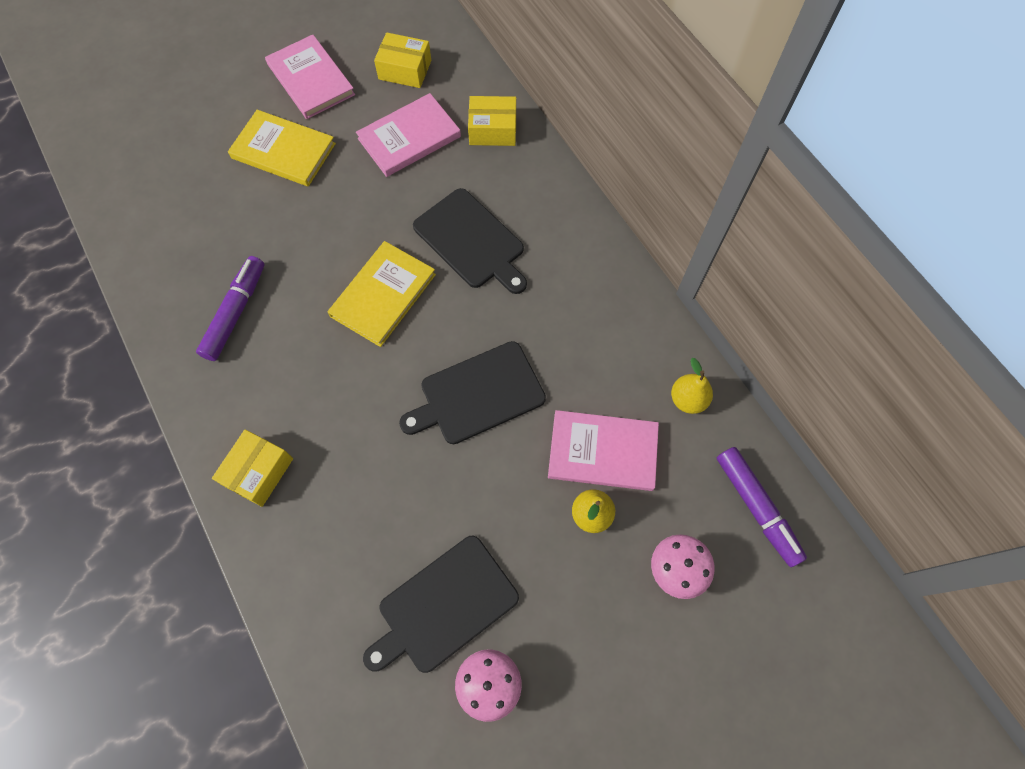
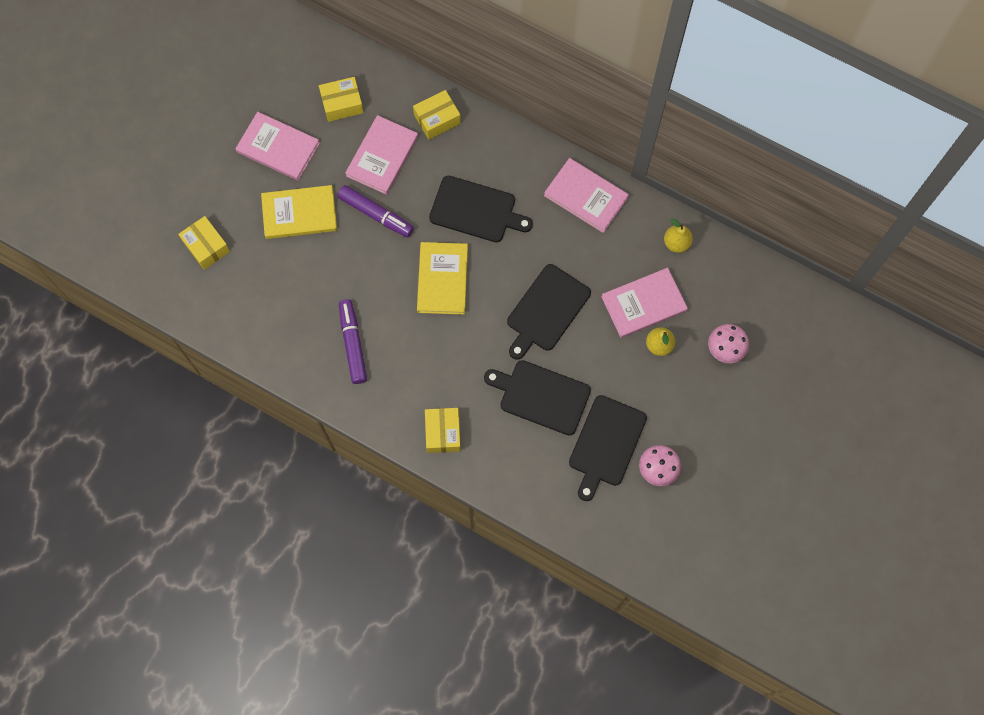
camera: 30 degrees left, 5 degrees up
purple marker [717,447,807,567] -> purple marker moved to [337,185,414,238]
none -> yellow box [178,216,230,270]
none -> black cutting board [484,360,591,436]
none -> pink book [544,158,629,233]

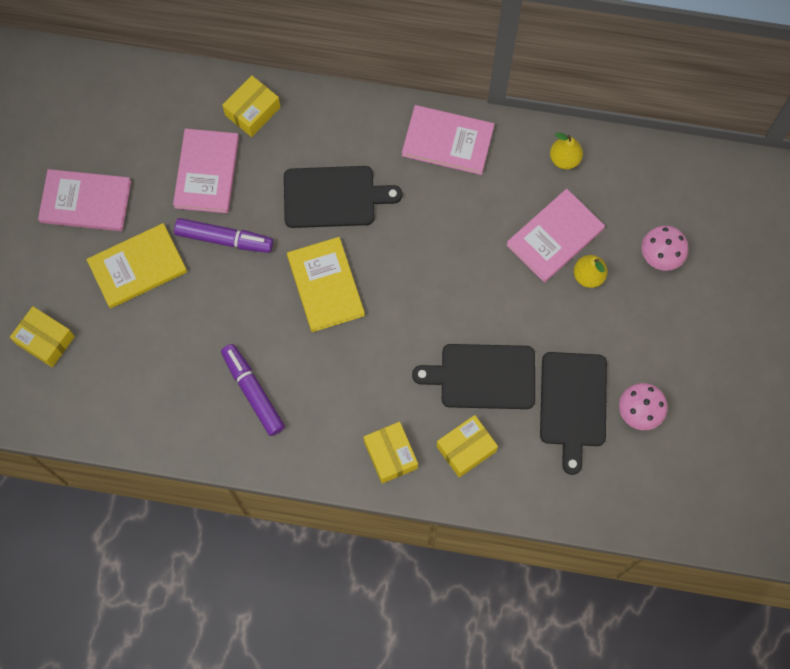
camera: 20 degrees left, 0 degrees up
yellow box [319,77,364,122] -> yellow box moved to [436,415,498,478]
black cutting board [507,264,591,360] -> none

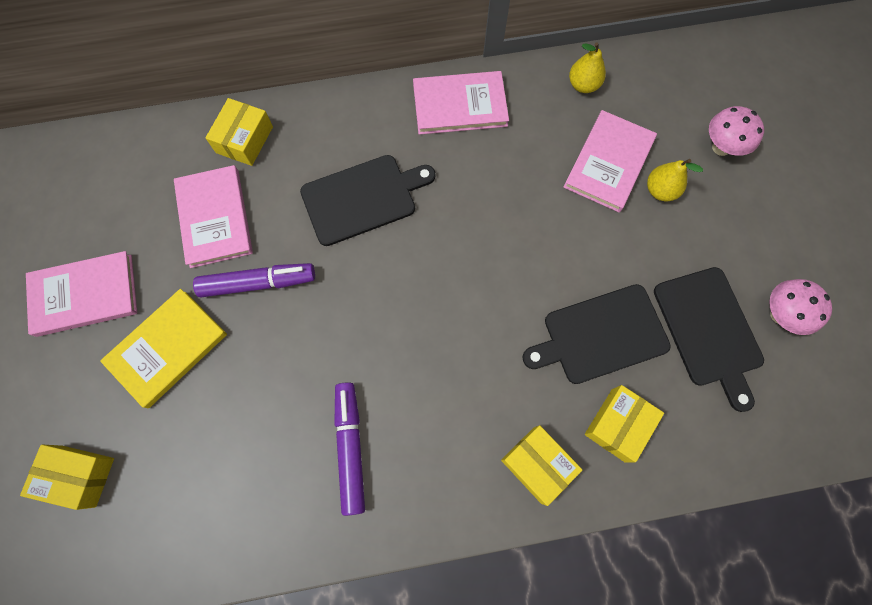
camera: 20 degrees left, 0 degrees up
purple marker [221,344,285,436] -> purple marker turned 45 degrees clockwise [334,382,365,516]
yellow book [287,237,365,332] -> none

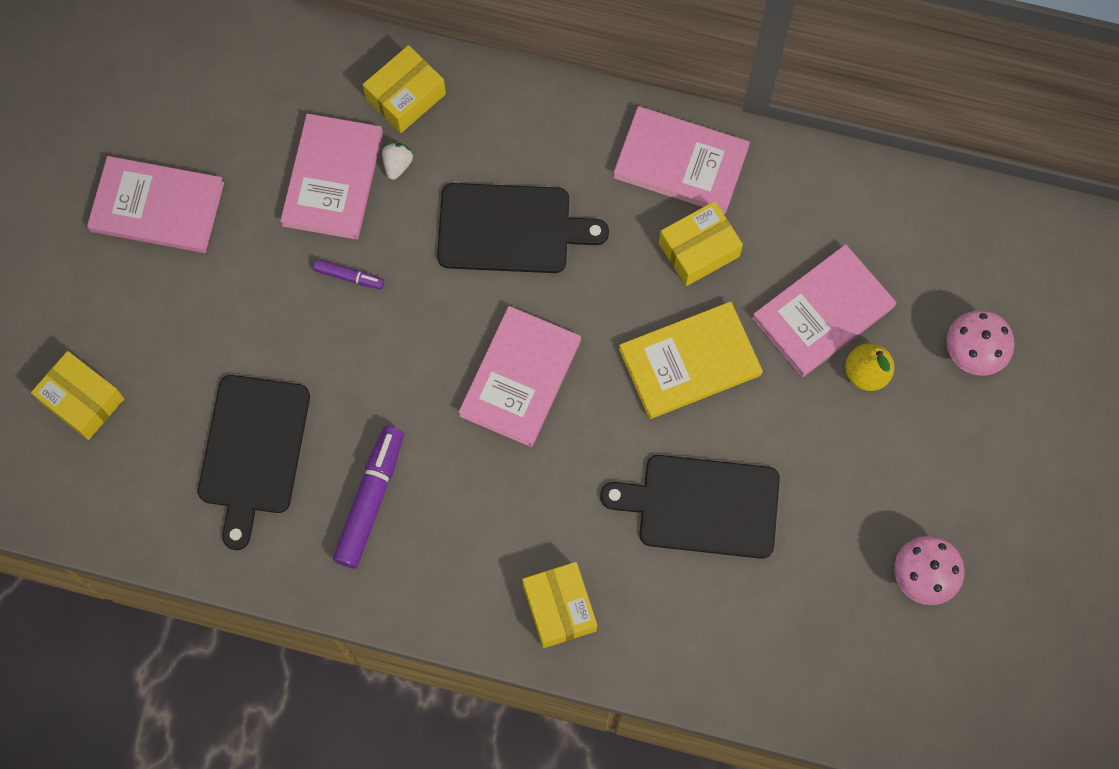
camera: 25 degrees right, 0 degrees up
yellow book [100,289,227,408] -> yellow book moved to [619,301,763,419]
purple marker [193,263,315,298] -> purple marker [313,259,384,290], size x0.51
yellow pear [569,42,606,93] -> none
yellow box [585,385,664,463] -> yellow box moved to [659,201,743,286]
black cutting board [654,267,764,412] -> black cutting board moved to [198,375,310,550]
none -> white strawberry [382,143,413,180]
none -> pink book [458,306,581,447]

